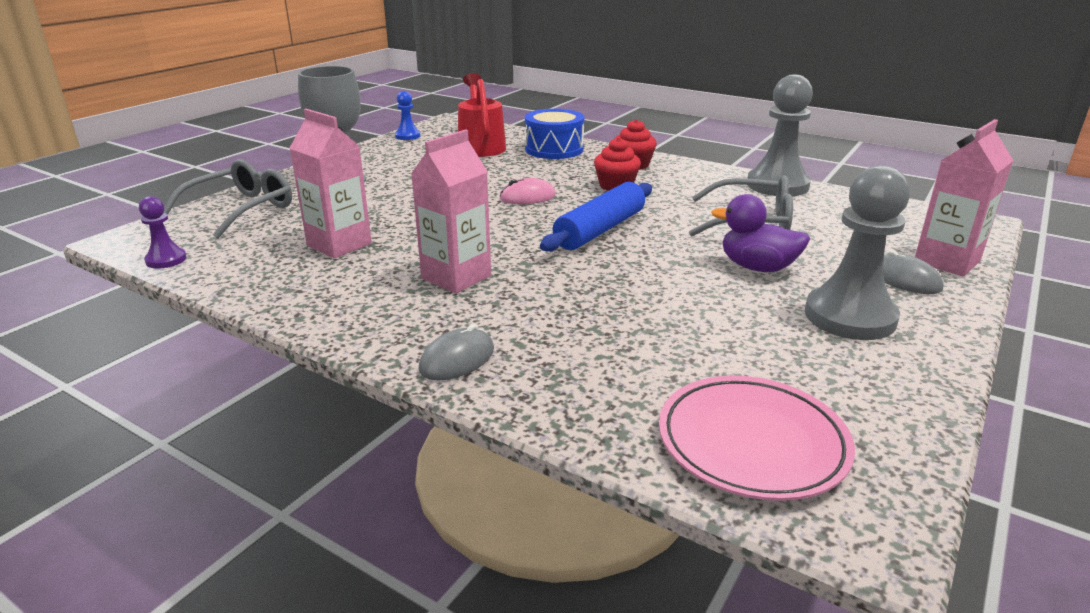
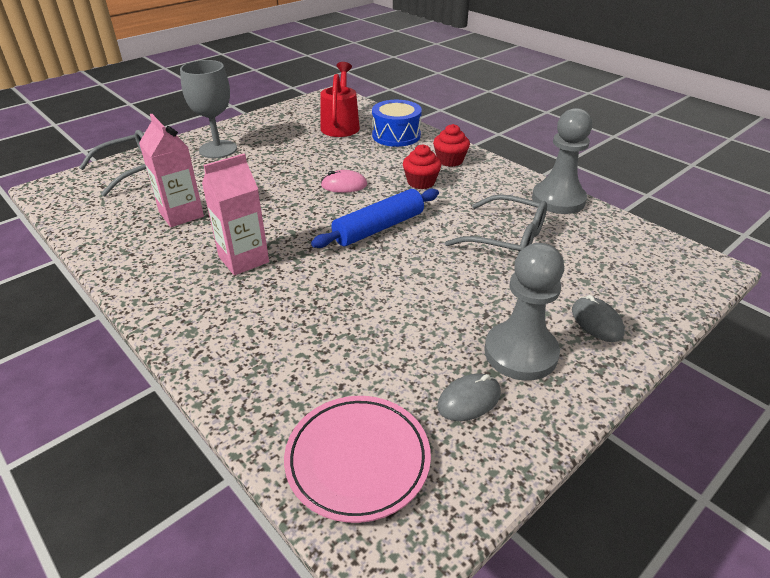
camera: 15 degrees right, 10 degrees up
purple pawn [139,196,187,269] -> none
blue pawn [395,91,420,140] -> none
grey mouse [419,324,494,381] -> grey mouse moved to [437,373,501,421]
purple duck [711,194,810,272] -> none
pink carton [915,119,1014,277] -> none

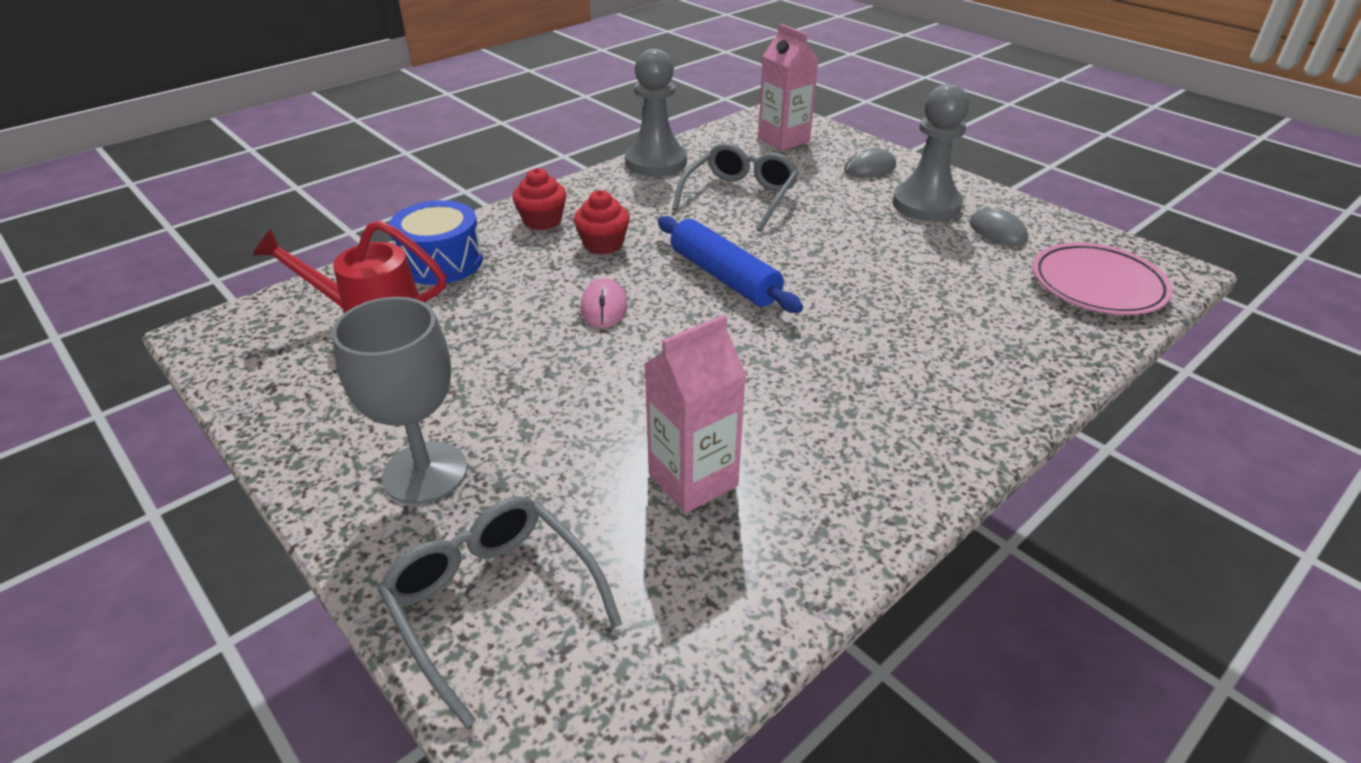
camera: 90 degrees left, 0 degrees up
pink carton [202,154,269,275] -> pink carton moved to [758,24,819,151]

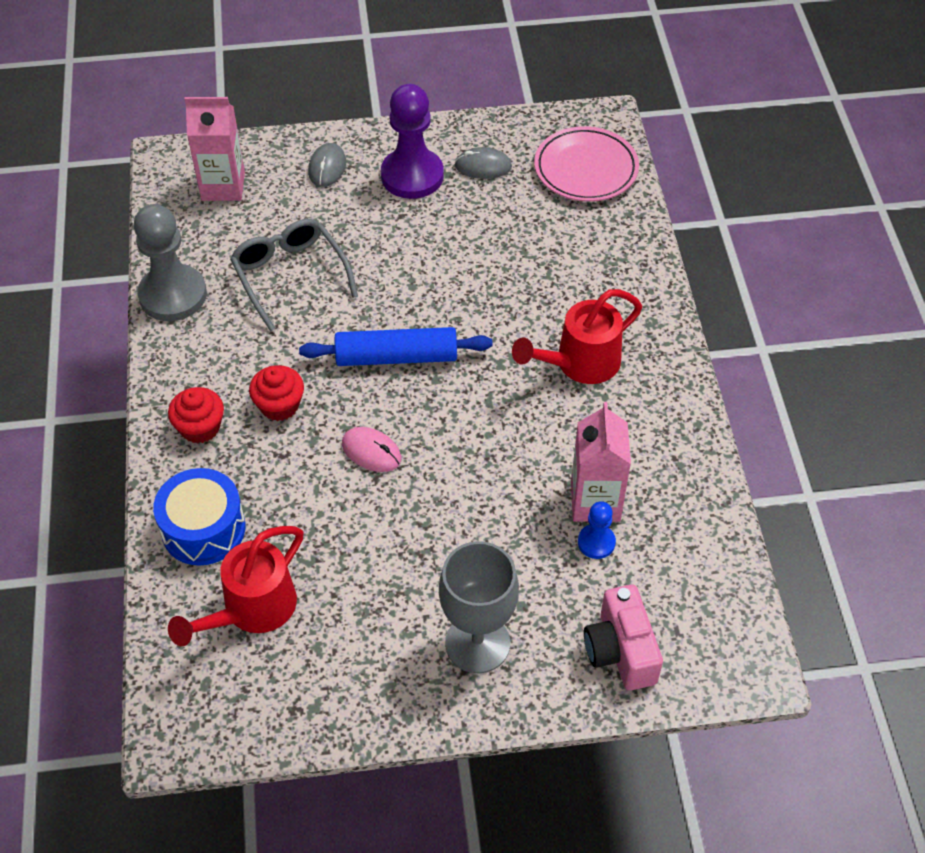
camera: 55 degrees left, 15 degrees up
grey glasses [378,496,622,728] -> pink camera [584,585,663,691]
grey pawn [892,84,969,221] -> purple pawn [381,84,444,199]
none -> red watering can [512,289,642,384]
none -> blue pawn [578,501,616,559]

